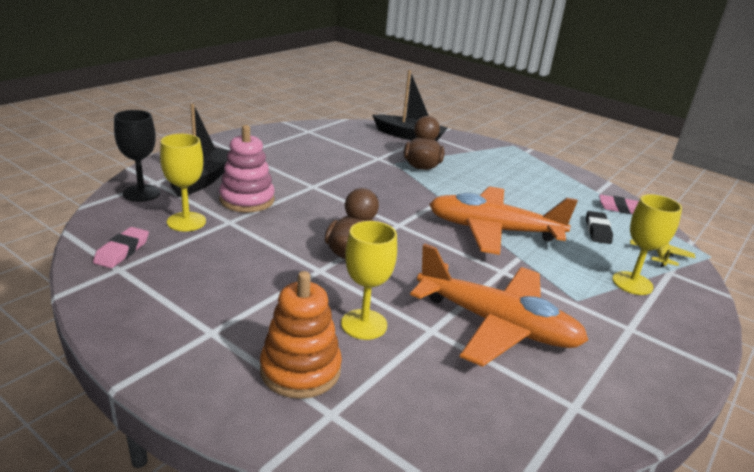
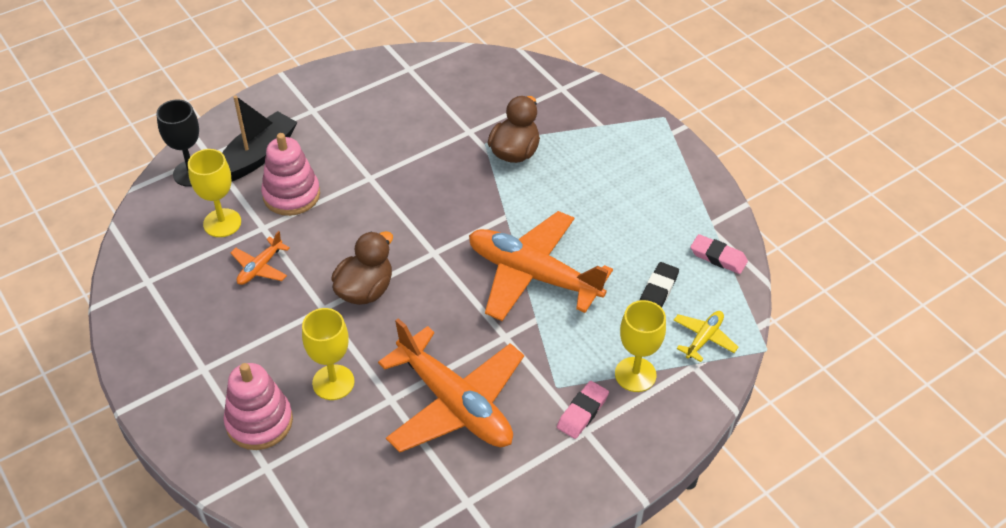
camera: 20 degrees right, 20 degrees up
pink eraser [93,227,149,268] -> pink eraser moved to [557,381,609,439]
orange stacking toy [260,271,342,399] -> pink stacking toy [223,363,293,450]
black boat [372,70,448,141] -> none
none -> orange plane [231,231,290,285]

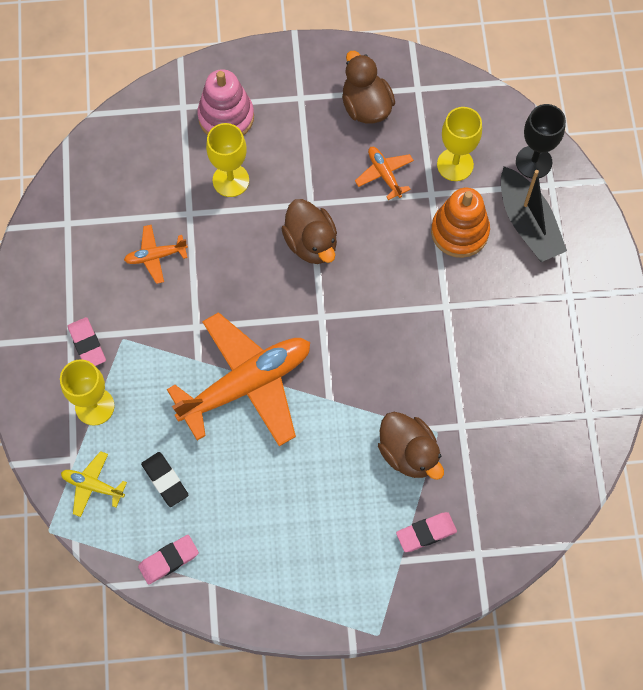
camera: 120 degrees right, 20 degrees up
pink stacking toy [261,133,320,216] -> orange stacking toy [431,188,490,258]
orange plane [378,318,524,453] -> orange plane [124,225,188,284], size x0.44
yellow plane [674,311,738,362] -> yellow plane turned 135 degrees clockwise [61,451,127,517]
none -> brown duck [342,51,395,123]
none -> pink eraser [396,512,457,552]

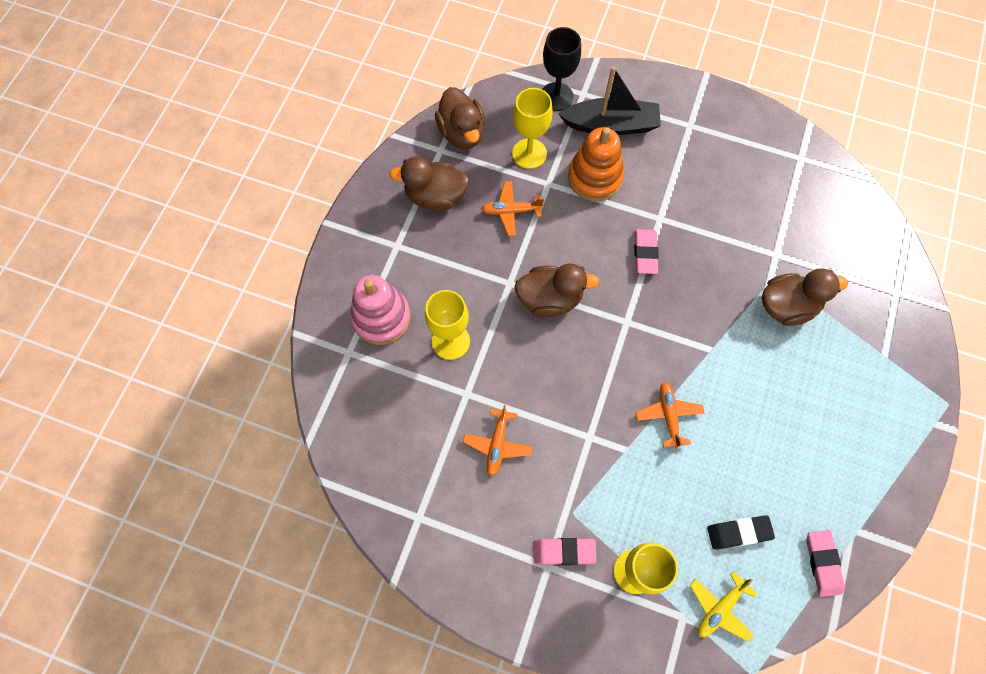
camera: 65 degrees left, 0 degrees up
orange plane [167,312,310,446] -> orange plane [636,382,705,449], size x0.44
pink eraser [396,512,457,552] -> pink eraser moved to [634,229,659,274]
none -> brown duck [435,87,485,149]

